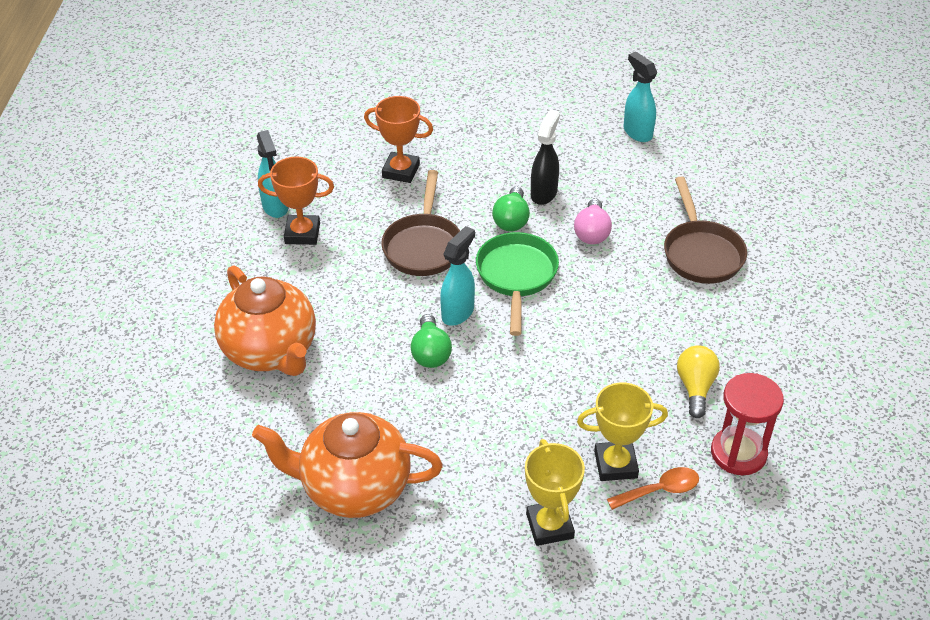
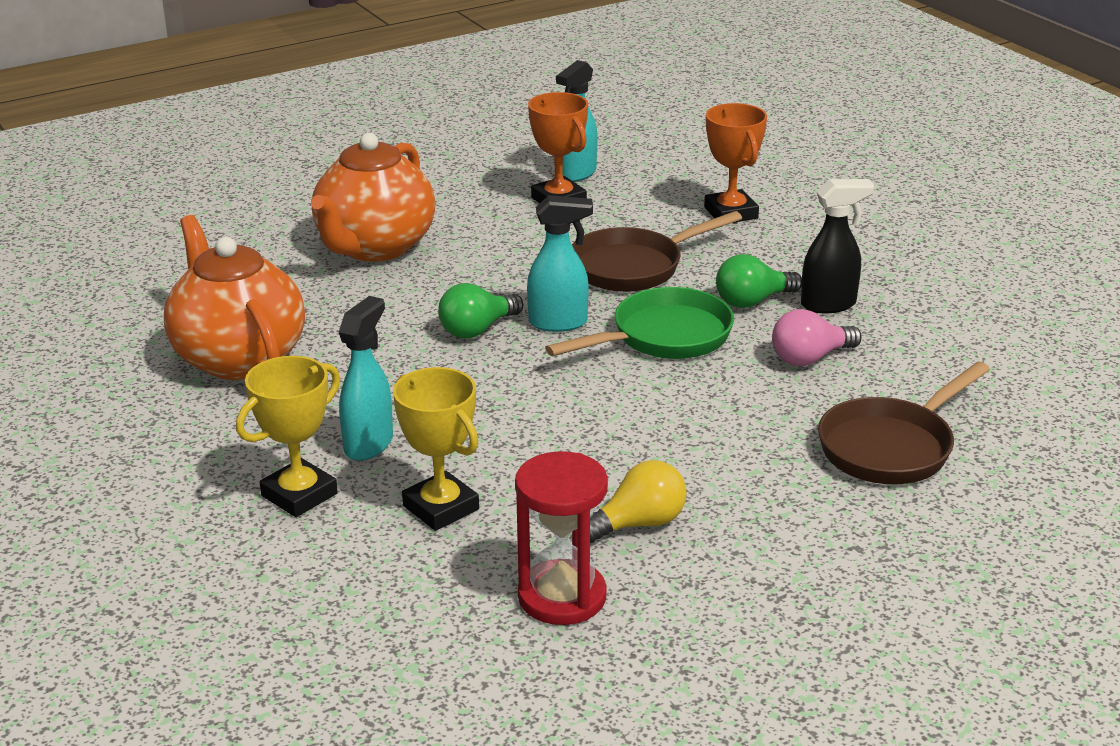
camera: 55 degrees right, 15 degrees down
orange spoon [607,467,699,510] -> none
turquoise spray bottle [624,52,657,142] -> turquoise spray bottle moved to [339,296,393,461]

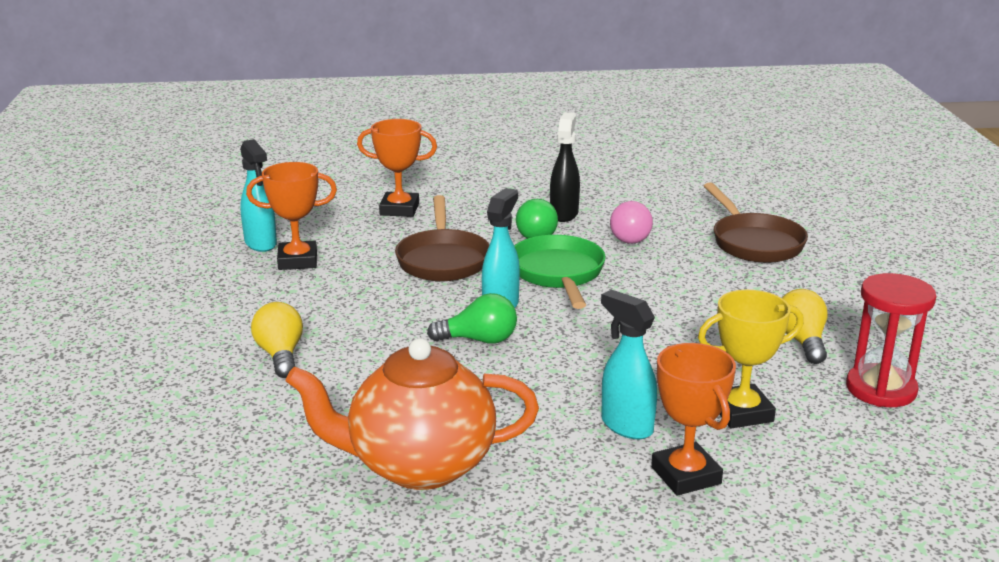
camera: 65 degrees left, 5 degrees down
yellow trophy [236,356,340,517] -> orange trophy [651,343,736,496]
orange teapot [311,133,435,262] -> yellow light bulb [251,302,303,378]
green light bulb [438,283,523,338] -> green light bulb turned 75 degrees counterclockwise [427,293,517,344]

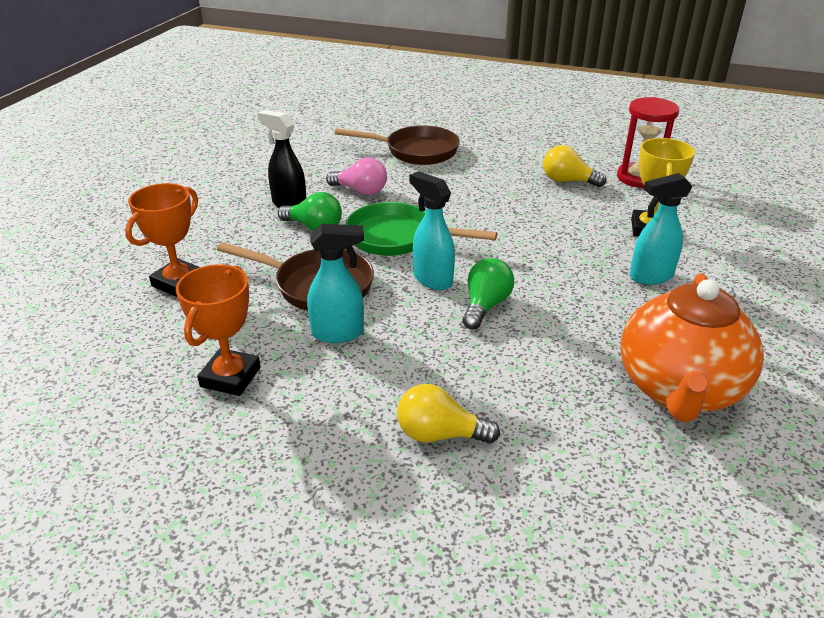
camera: 65 degrees left, 10 degrees up
turquoise spray bottle [240,139,277,252] -> turquoise spray bottle moved to [307,223,364,343]
orange trophy [651,343,736,496] -> none

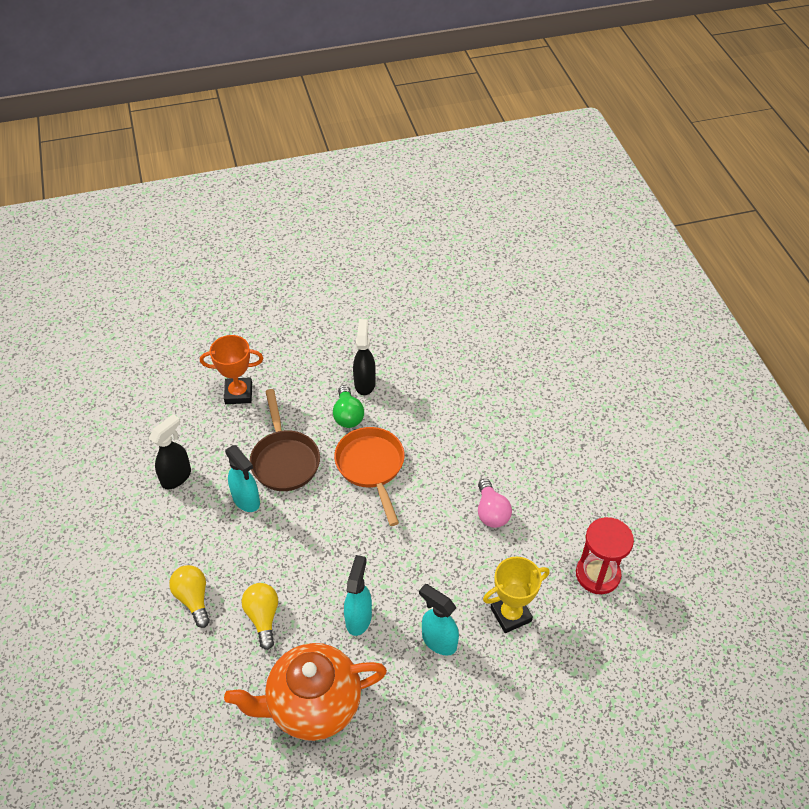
camera: 55 degrees right, 15 degrees up
orange trophy [176,264,261,396] -> black spray bottle [149,414,191,489]
pink light bulb [326,158,387,195] -> pink light bulb moved to [478,479,512,528]
brown pan [335,125,460,165] -> none
green pan [345,202,497,256] -> orange pan [334,427,405,526]
turquoise spray bottle [410,171,455,290] -> turquoise spray bottle moved to [344,555,372,636]
green light bulb [462,258,514,329] -> none
yellow light bulb [543,145,607,187] -> yellow light bulb moved to [242,583,278,650]

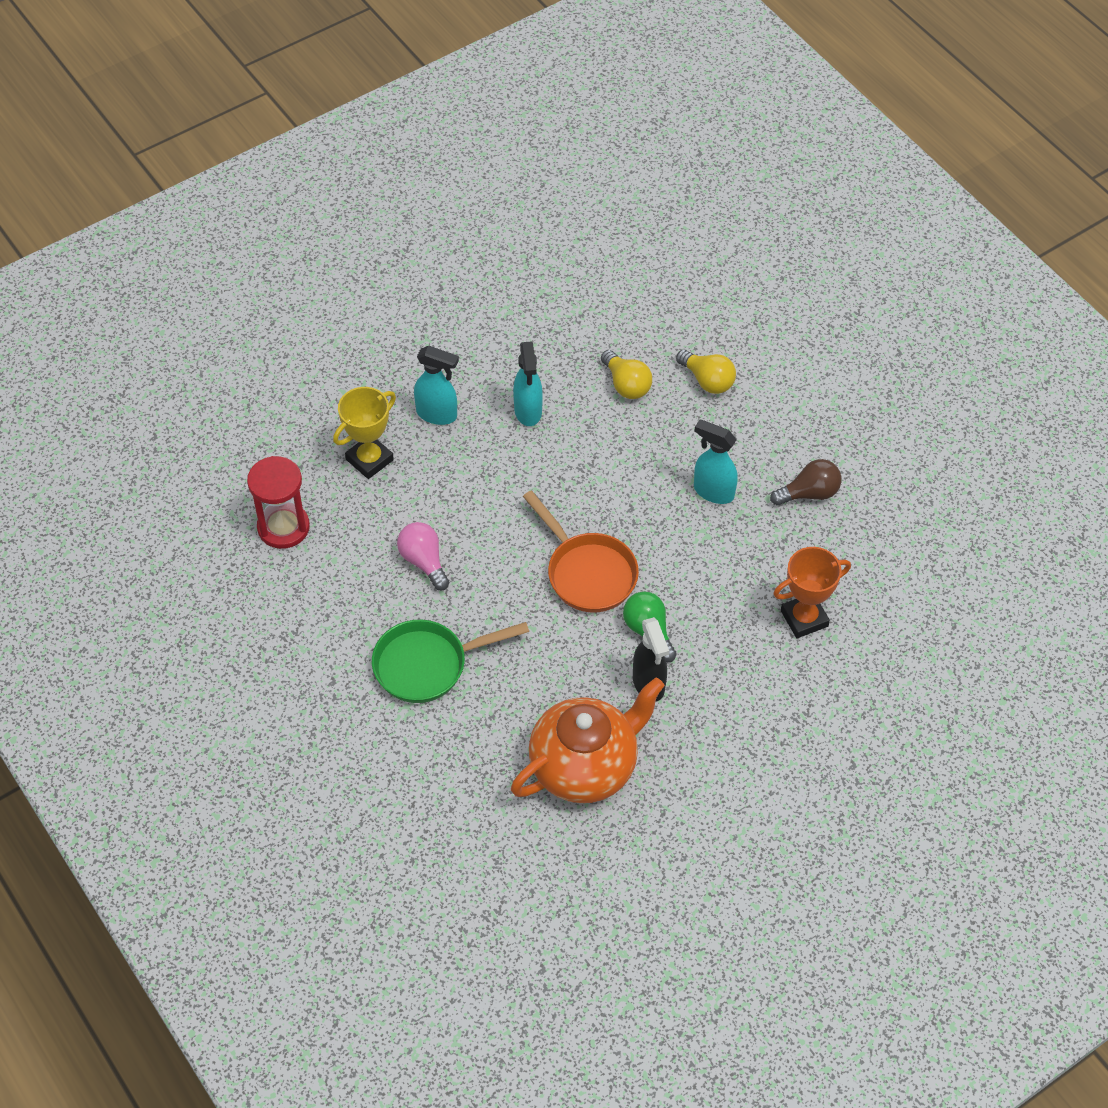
camera: 160 degrees right, 5 degrees up
black spray bottle [149,414,191,489] -> brown light bulb [770,459,841,506]
orange teapot [224,643,387,741] -> orange teapot moved to [511,677,665,803]
brown pan [250,389,320,491] -> none
none -> green pan [372,620,529,703]

